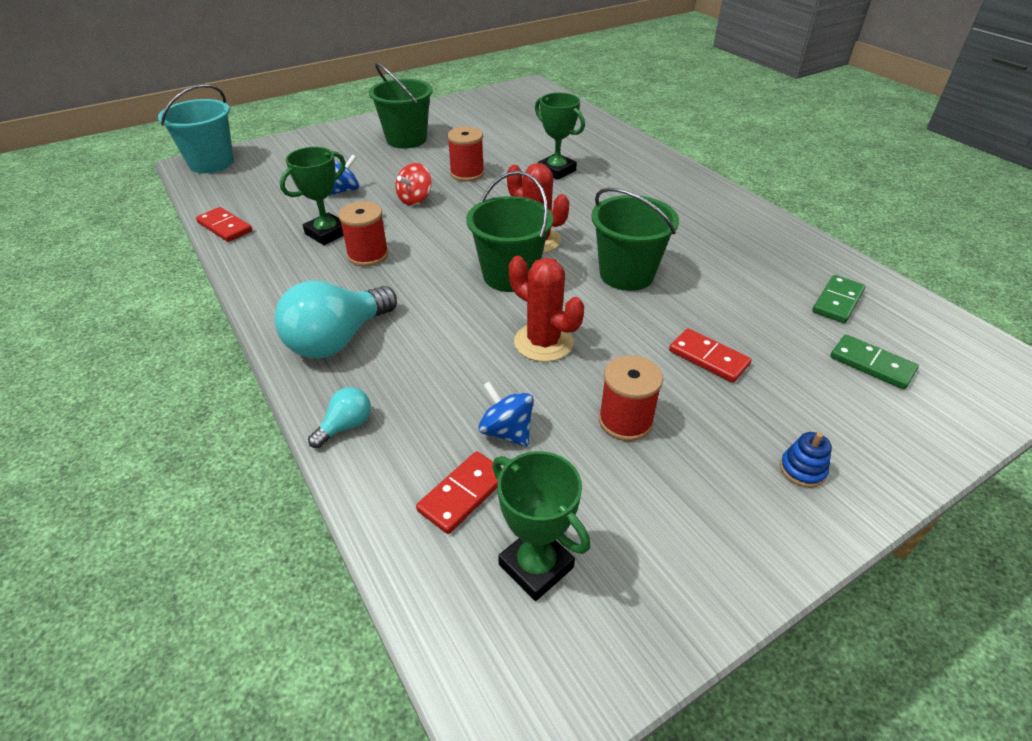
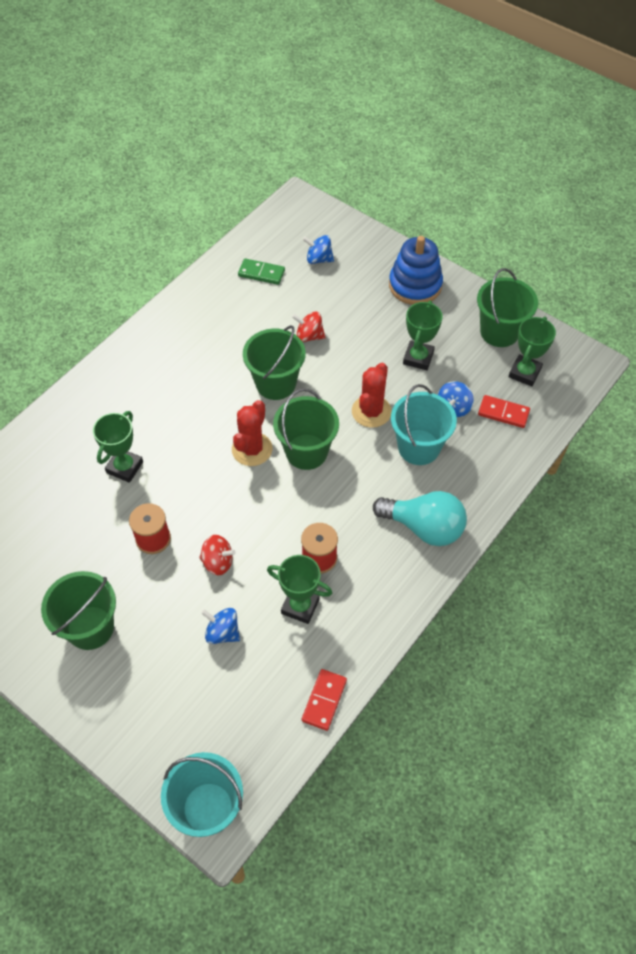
camera: 110 degrees left, 15 degrees up
turquoise light bulb [308,387,371,448] -> none
red spool [599,355,663,441] -> green trophy [403,301,443,370]
red domino [669,329,752,383] -> none
blue stacking toy [780,432,832,488] -> blue stacking toy [389,236,443,305], size x2.36
green domino [830,334,919,389] -> blue spinning top [303,235,334,264]
none -> red spinning top [292,311,326,342]
none -> turquoise bucket [391,384,457,465]
none -> green bucket [477,268,538,347]

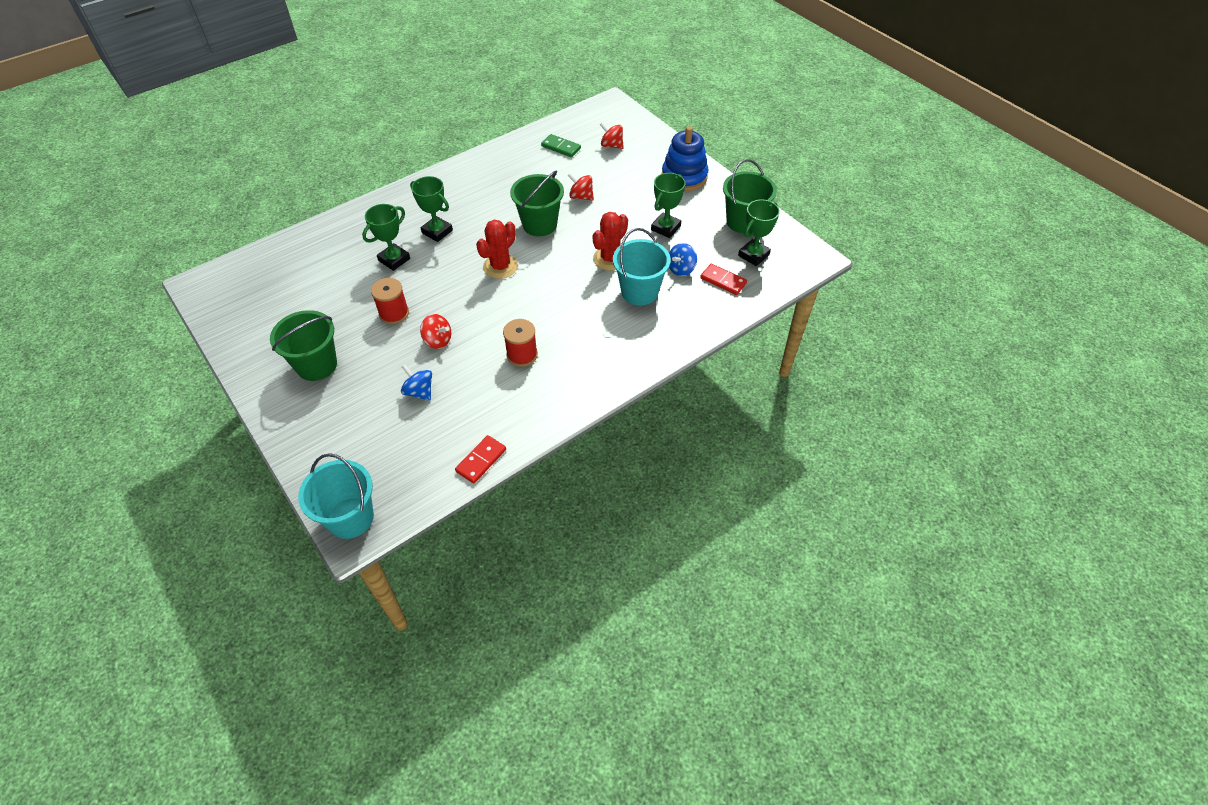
camera: 15 degrees right, 5 degrees down
green trophy [267,555,332,624] -> green trophy moved to [410,176,453,242]
green bucket [273,388,339,470] -> none
blue spinning top [303,235,334,264] -> red spinning top [599,122,624,149]
turquoise light bulb [373,491,467,546] -> none

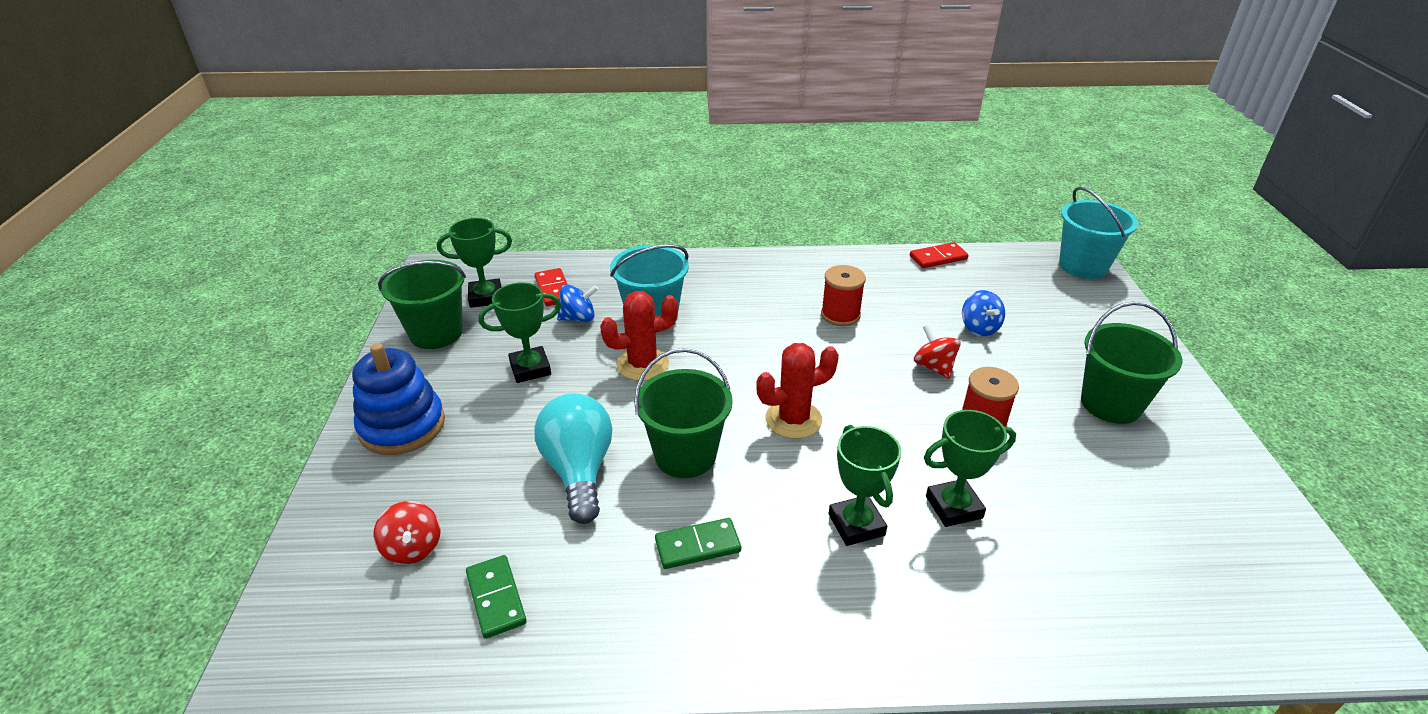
camera: 145 degrees left, 15 degrees down
red spinning top [567,173,594,201] -> turquoise light bulb [534,393,613,524]
none -> green domino [655,518,741,569]

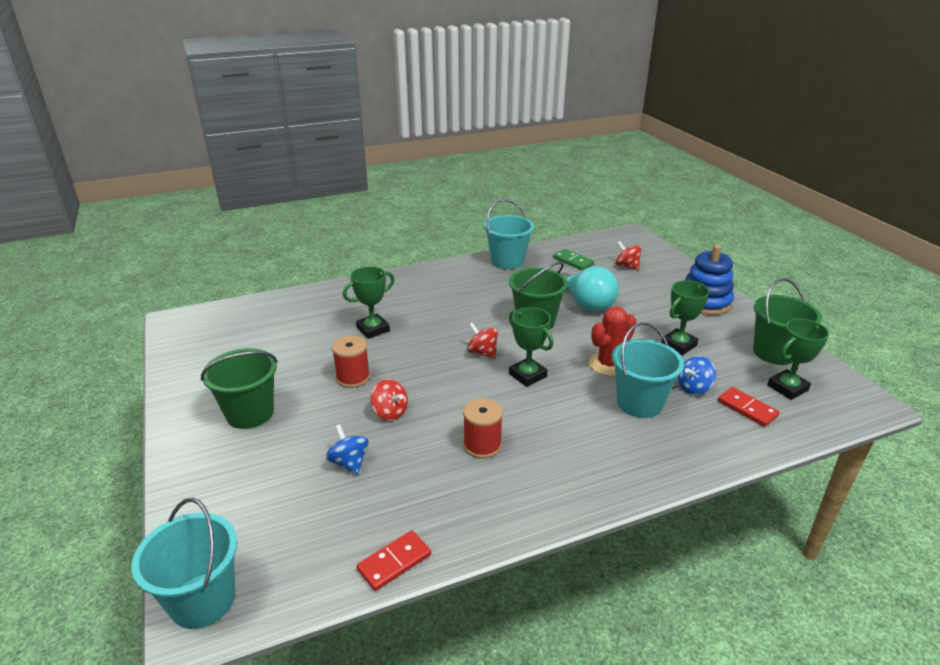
camera: 160 degrees right, 5 degrees down
green domino [655,518,741,569] -> none
red cactus [756,343,839,439] -> red spinning top [467,323,498,359]
green trophy [829,425,901,546] -> green trophy moved to [509,307,554,387]
none -> turquoise bucket [484,199,534,269]

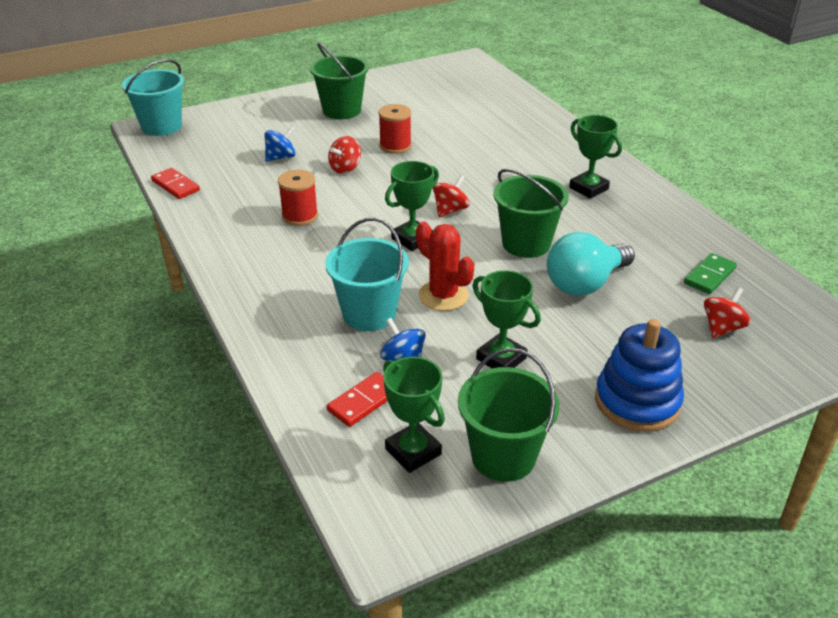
camera: 85 degrees right, 5 degrees up
green trophy [343,267,395,339] -> green trophy moved to [569,115,622,199]
turquoise bucket [484,199,534,269] -> none

